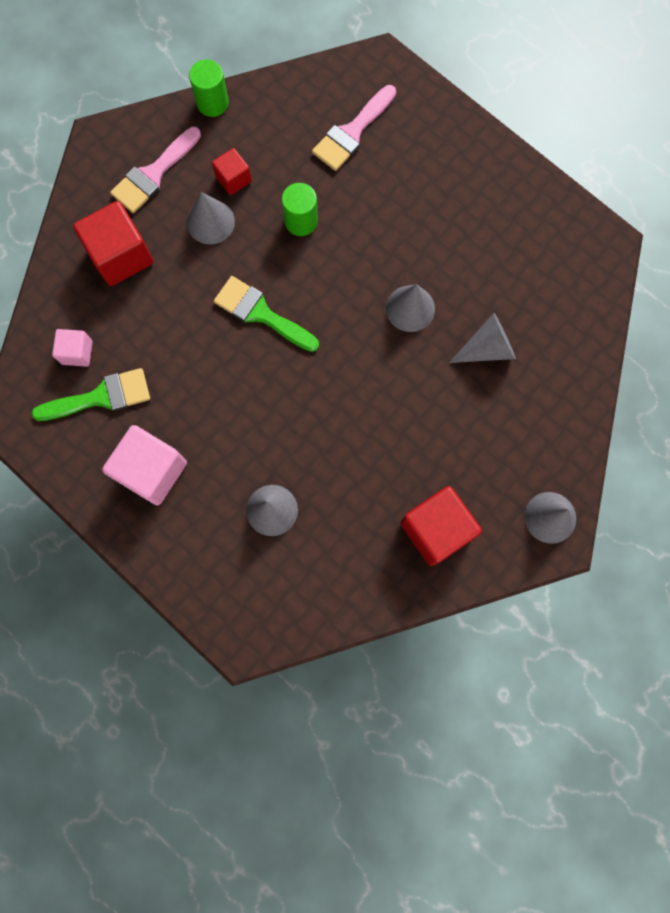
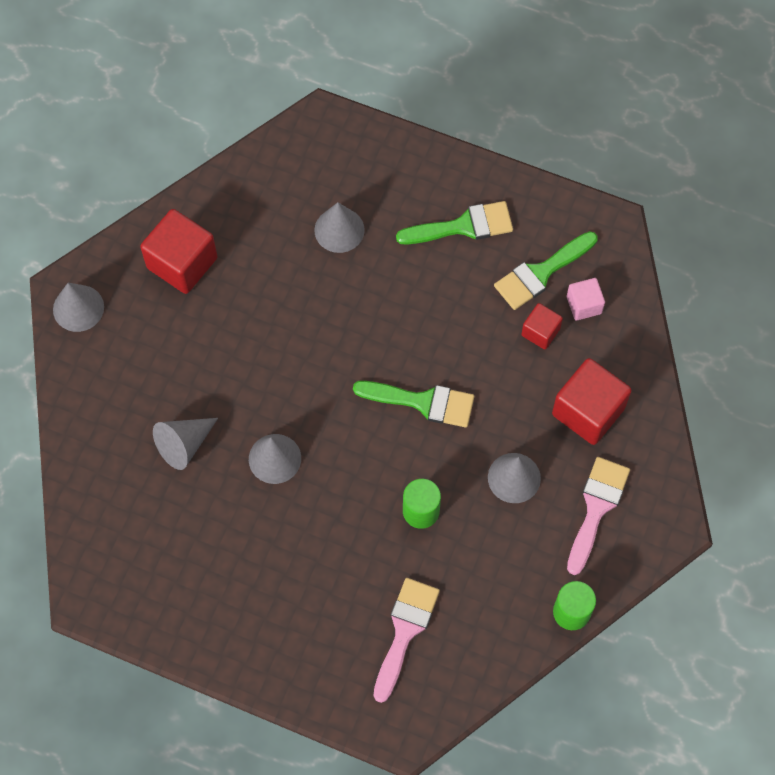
camera: 160 degrees right, 10 degrees down
pink cube [102,425,187,505] -> green brush [396,201,513,245]
red cube [212,148,252,195] -> red cube moved to [521,303,563,349]

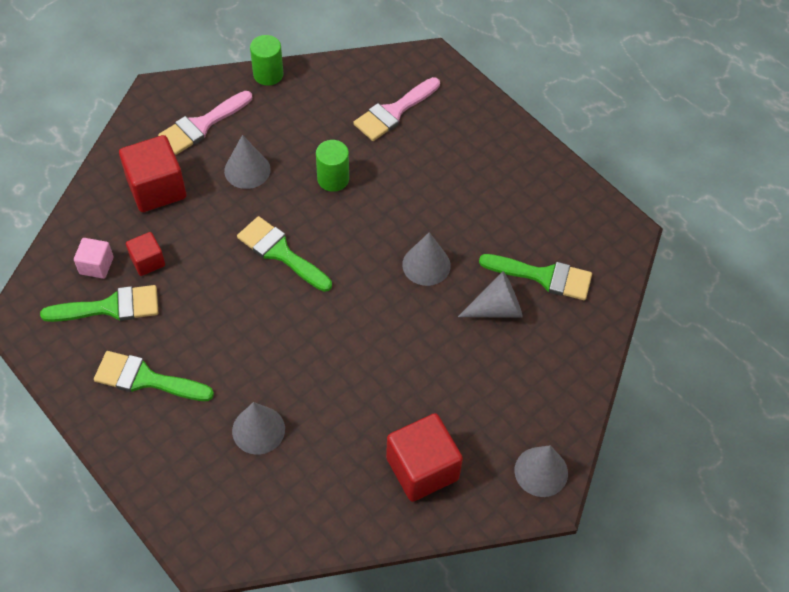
camera: 155 degrees left, 10 degrees down
none -> green brush [479,254,592,300]

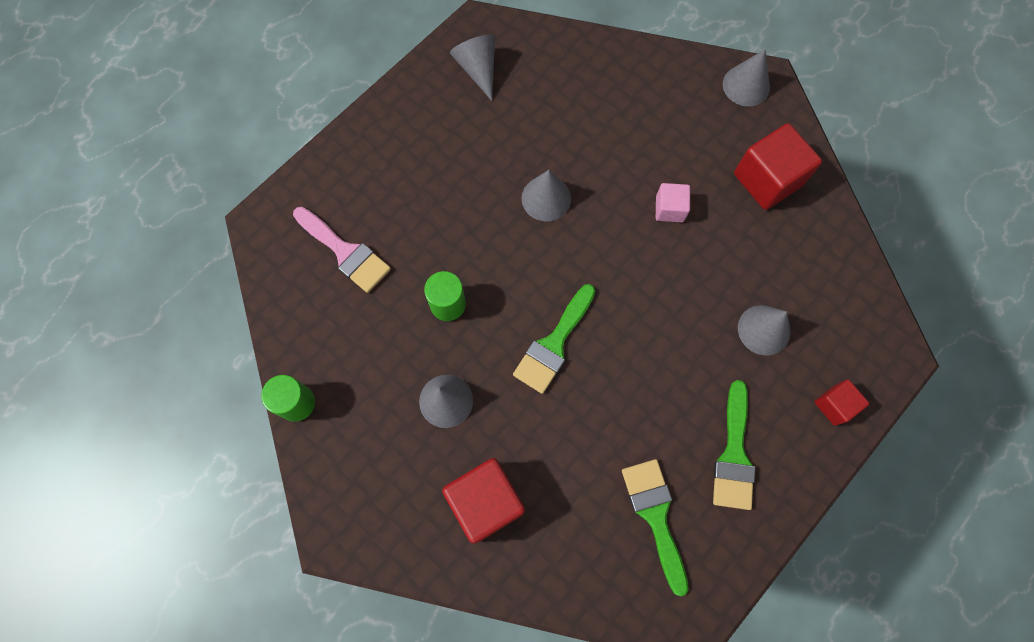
camera: 95 degrees left, 15 degrees up
pink cube [74,238,114,279] -> pink cube moved to [656,183,690,222]
red cube [126,232,165,276] -> red cube moved to [815,379,869,426]
pink brush [158,91,252,155] -> none
grey cone [458,271,523,318] -> grey cone moved to [450,35,495,101]
green brush [479,254,592,300] -> none

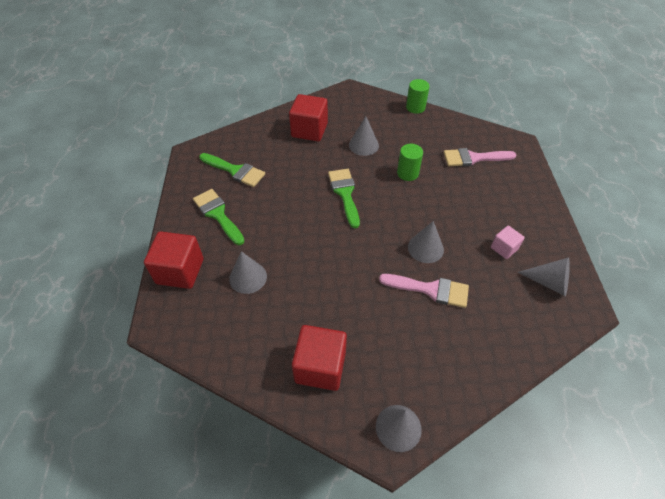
camera: 135 degrees right, 20 degrees down
pink cube [656,183,690,222] -> pink cube moved to [491,226,525,259]
red cube [815,379,869,426] -> red cube [144,231,204,289], size x1.82
none -> pink brush [379,274,469,308]

